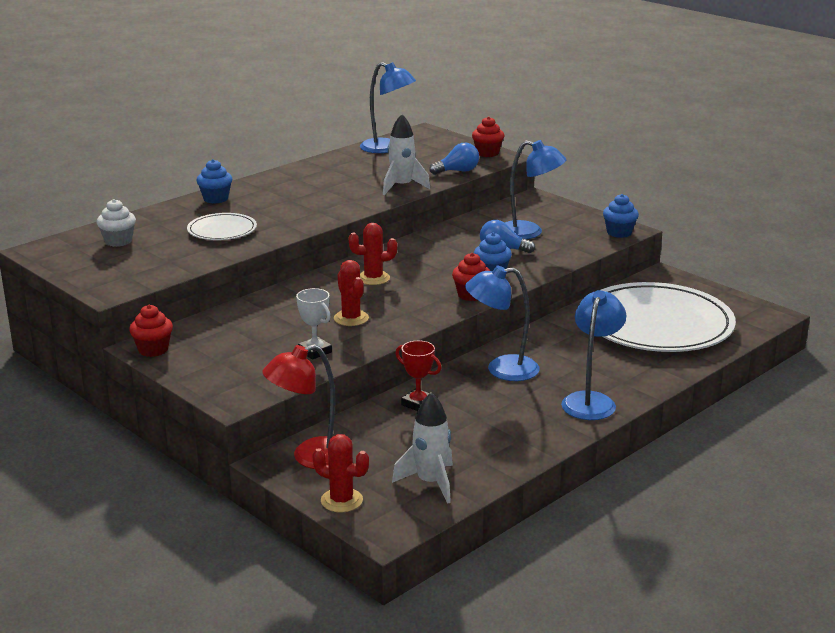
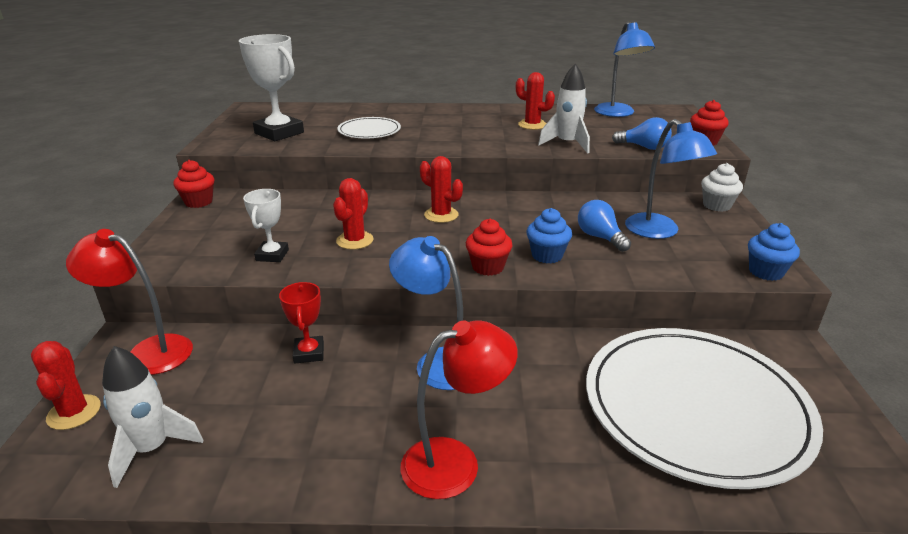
camera: 45 degrees right, 5 degrees up
white cupcake [96,199,136,247] -> white cupcake moved to [701,163,743,212]
blue cupcake [197,159,232,204] -> none
blue lamp [561,290,626,420] -> red lamp [400,320,518,499]
none -> white trophy [239,34,304,141]
none -> red cactus [516,72,555,130]

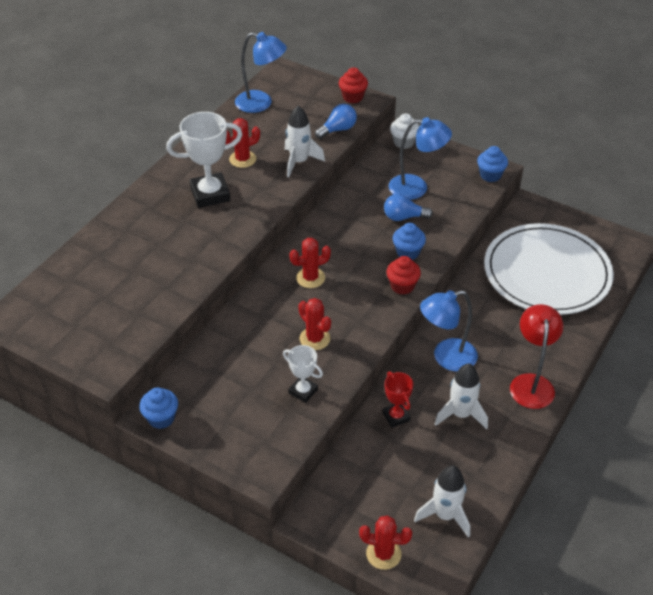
camera: 60 degrees left, 15 degrees up
red lamp [66,229,193,375] -> none
red cupcake [173,160,214,208] -> blue cupcake [139,387,178,429]
white trophy [239,34,304,141] -> white trophy moved to [166,112,243,208]
red trophy [279,282,324,363] -> red trophy turned 45 degrees clockwise [382,371,413,428]
white plate [337,117,401,138] -> none
none -> white rocket [435,364,488,429]

